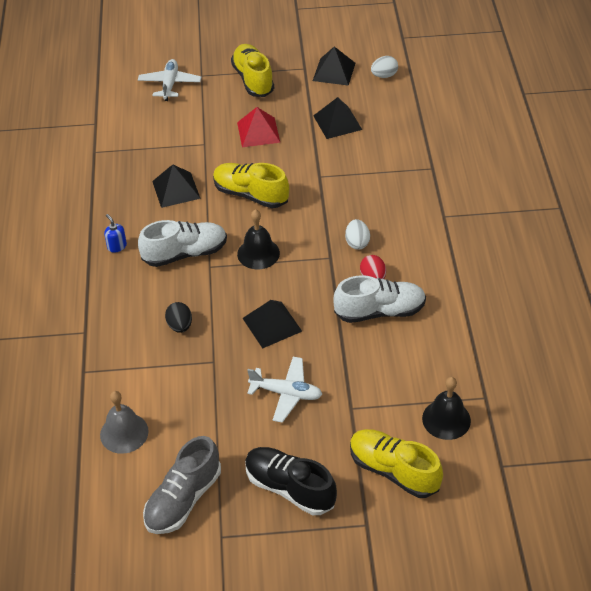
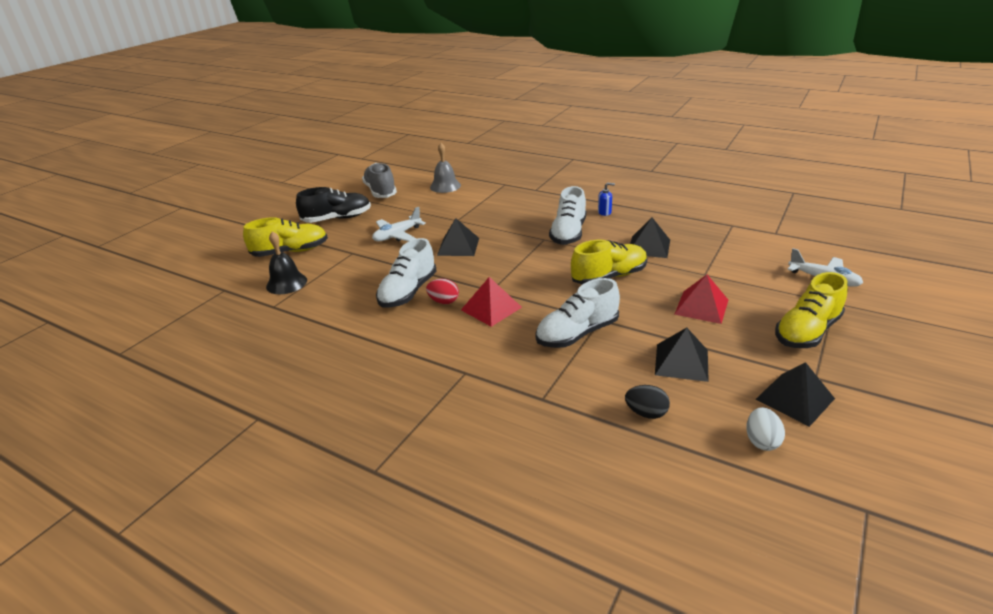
camera: 125 degrees right, 15 degrees down
black egg [165,302,192,333] -> black egg moved to [625,385,670,419]
yellow shoe [231,44,274,97] -> yellow shoe turned 120 degrees clockwise [775,272,847,348]
black bell [237,209,280,269] -> none
white egg [345,219,370,250] -> red pyramid [461,277,522,327]
none -> white shoe [535,278,620,348]

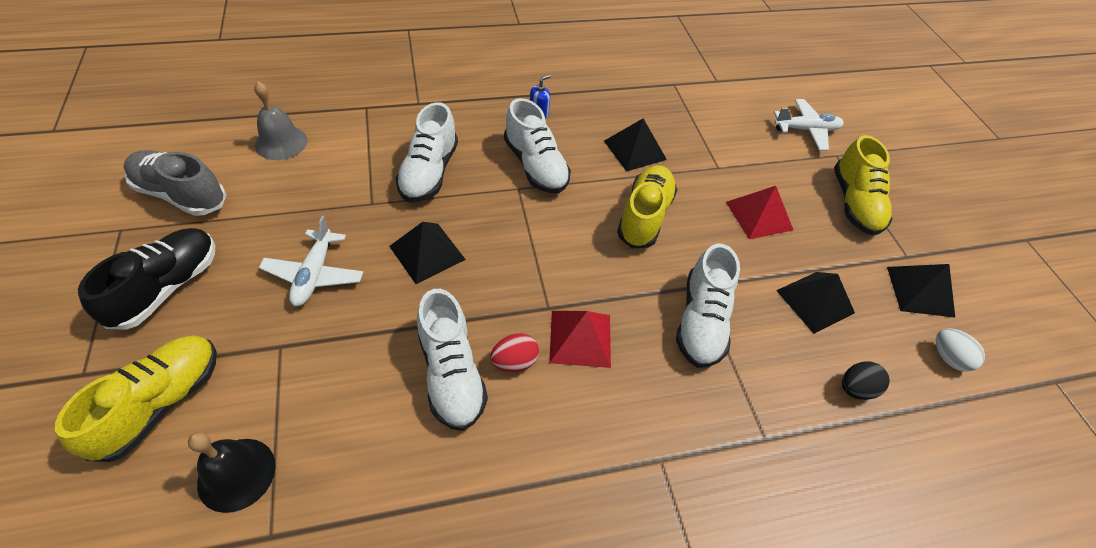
camera: 50 degrees left, 20 degrees up
none -> white shoe [395,102,458,202]

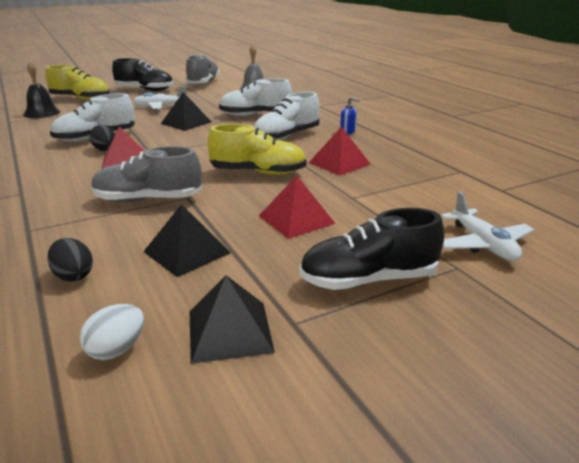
camera: 80 degrees right, 25 degrees down
red egg [490,334,539,372] -> black egg [89,125,115,151]
black pyramid [604,118,667,172] -> red pyramid [309,127,371,176]
white shoe [676,244,740,368] -> grey shoe [91,146,202,202]
yellow shoe [834,135,892,236] -> black shoe [299,208,445,290]

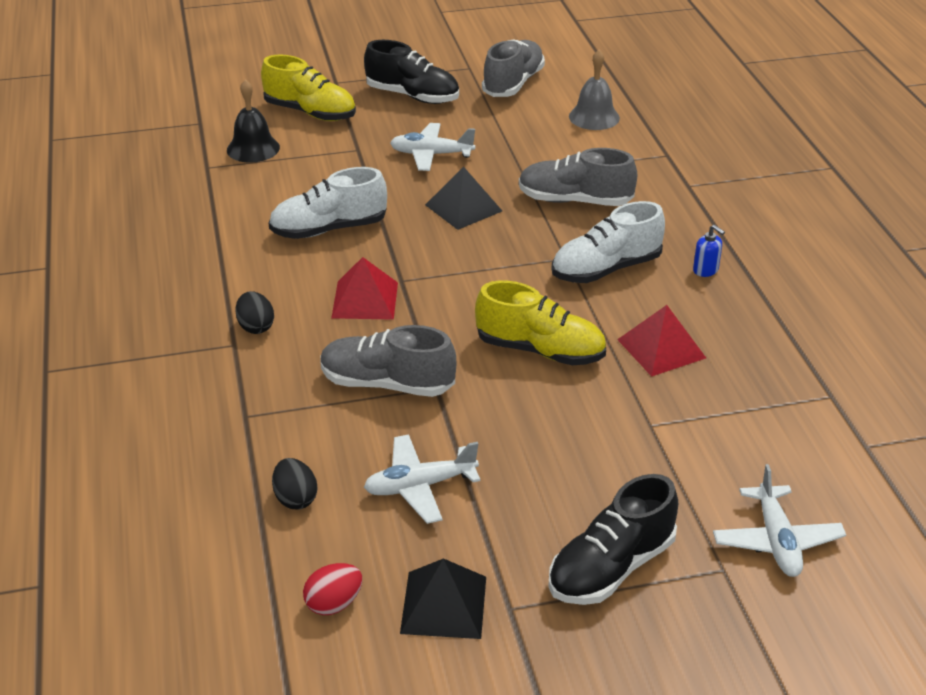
camera: 15 degrees right, 10 degrees up
white egg [80,304,144,360] -> red egg [303,563,362,615]
black egg [89,125,115,151] -> black egg moved to [235,291,274,334]
black pyramid [143,204,230,277] -> white plane [364,434,481,524]
white shoe [219,78,292,116] -> grey shoe [519,148,637,206]
red pyramid [259,176,336,239] -> none
black shoe [299,208,445,290] -> black shoe turned 45 degrees counterclockwise [548,474,678,605]

